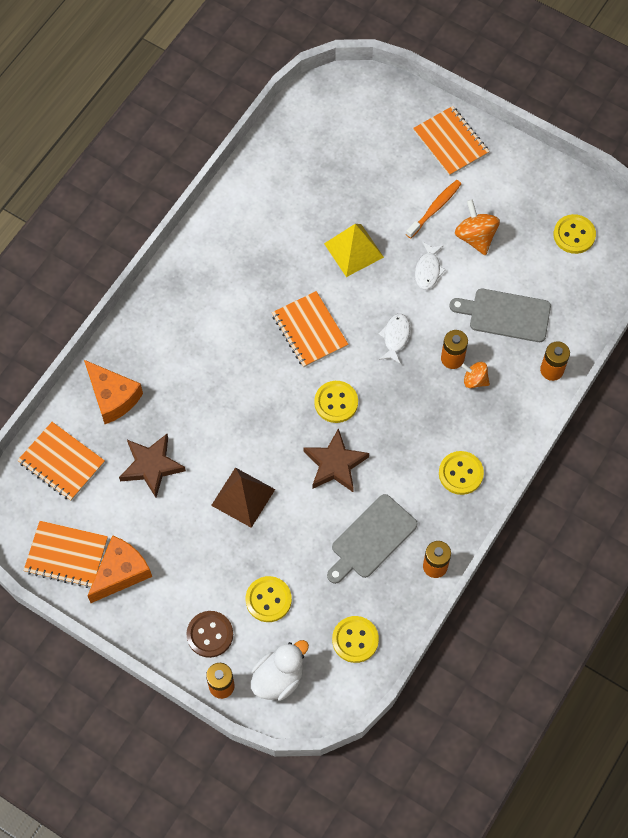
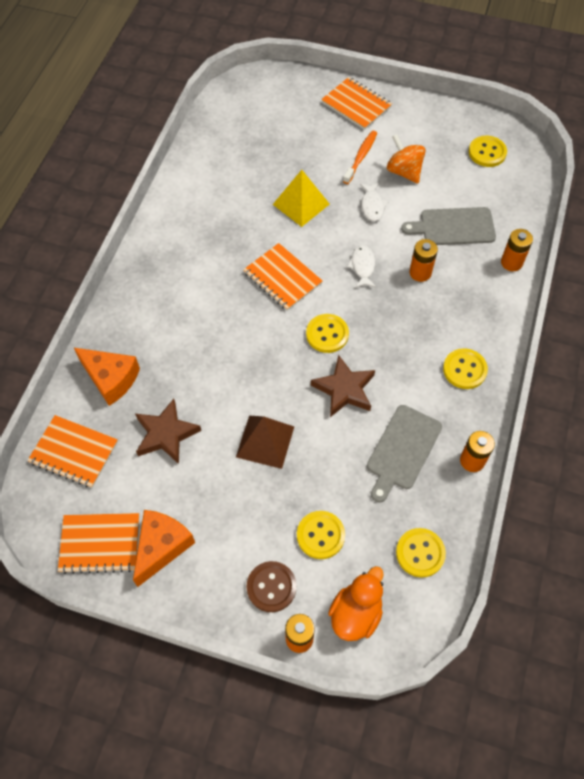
camera: 15 degrees left, 5 degrees down
white duck [251,640,309,701] -> orange duck [328,566,384,641]
orange spinning top [461,362,490,388] -> none

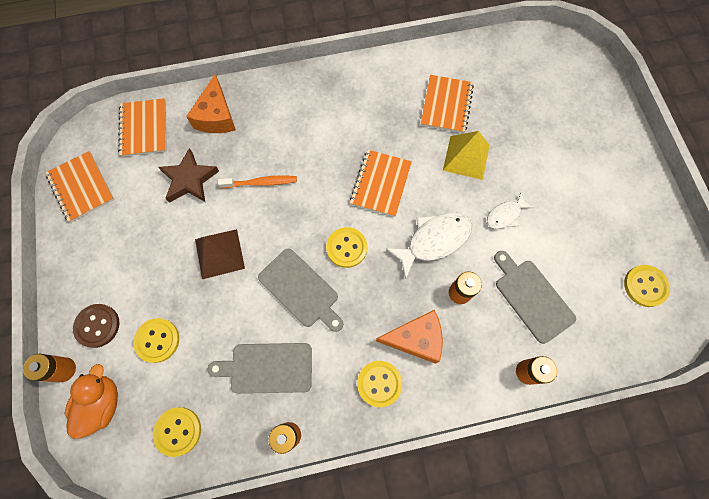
camera: 60 degrees right, 10 degrees up
orange cheese [133,510,195,587] -> orange cheese moved to [376,309,443,364]
brown star [311,355,375,417] -> grey cutting board [258,249,343,332]
orange notebook [321,77,392,130] -> orange notebook moved to [421,75,474,133]
orange duck [328,566,384,641] -> orange duck turned 75 degrees counterclockwise [64,364,118,439]
orange toothbrush [343,131,377,184] -> orange toothbrush moved to [218,175,297,188]
white fish [347,245,376,288] -> white fish [385,213,472,279], size x1.73
orange spinning top [387,134,426,184] -> none

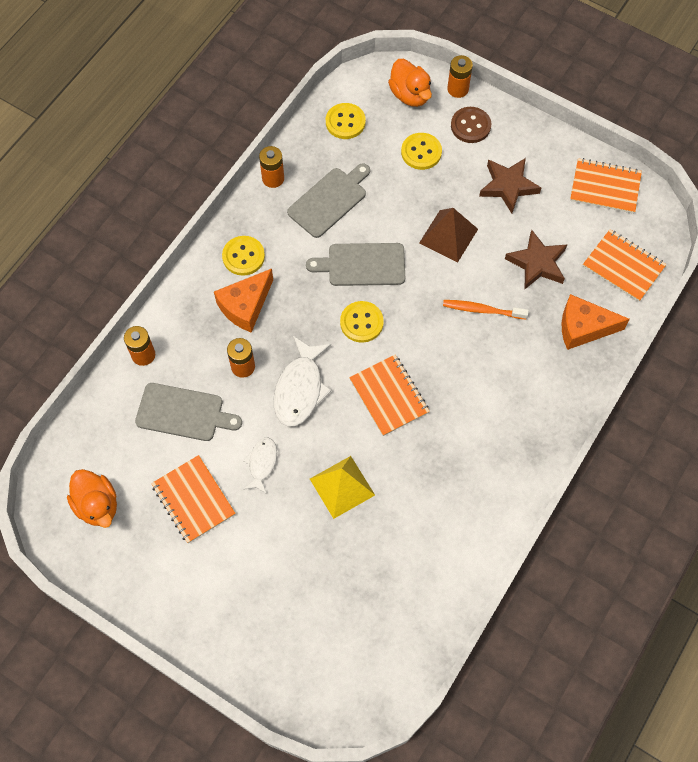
camera: 135 degrees right, 5 degrees down
orange cheese [186,74,236,133] -> orange cheese turned 45 degrees counterclockwise [562,294,630,350]
orange toothbrush [218,175,297,188] -> orange toothbrush turned 60 degrees clockwise [443,300,529,319]
orange notebook [421,75,474,133] -> orange notebook moved to [151,455,235,543]
yellow button [624,265,670,307] -> orange duck [67,469,117,528]
none -> brown star [479,158,541,213]

